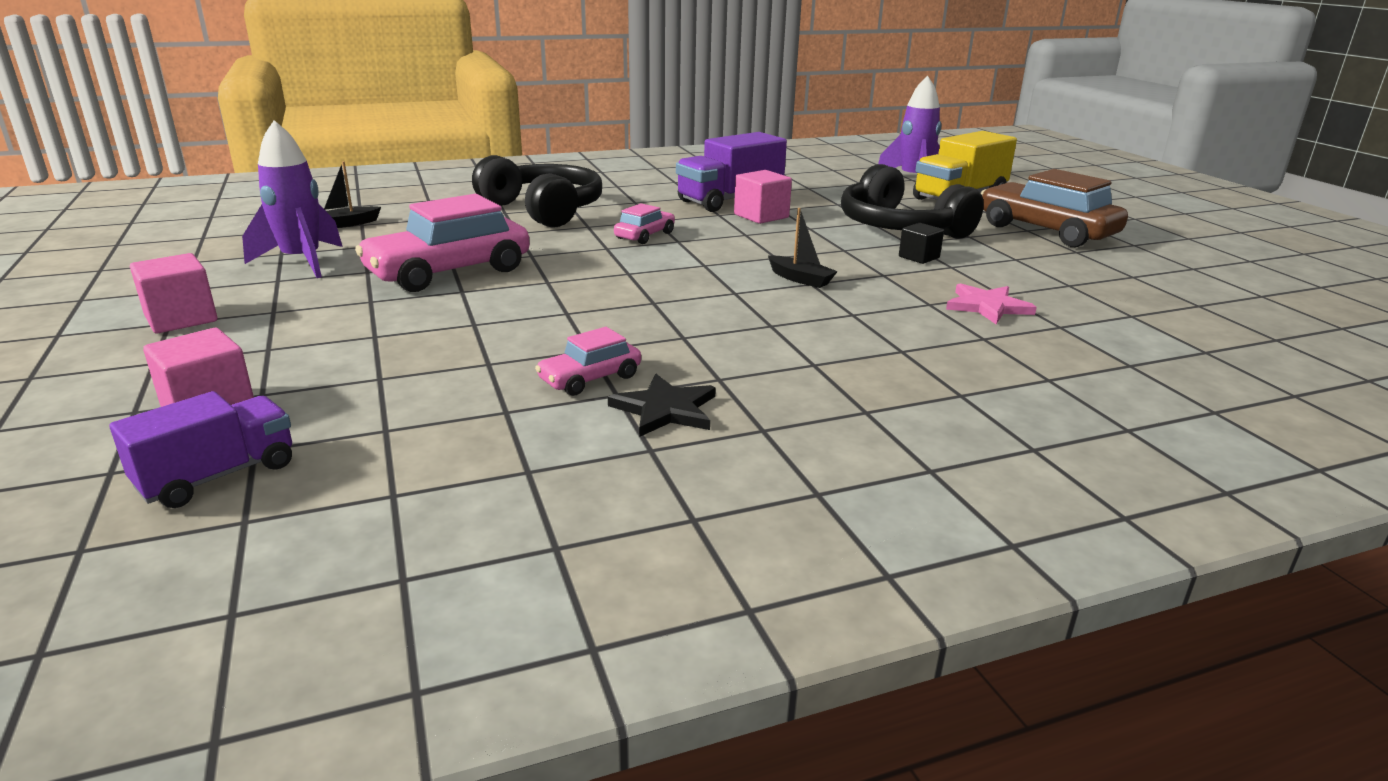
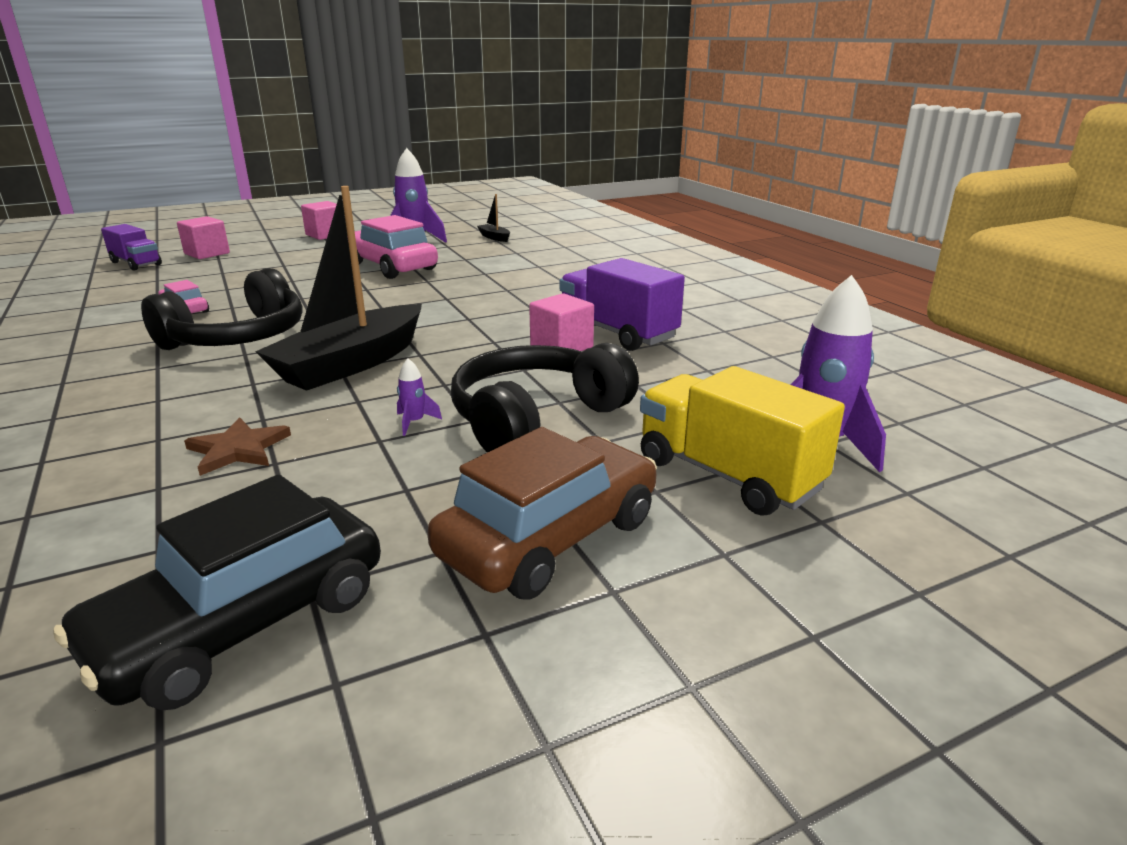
camera: 85 degrees right, 0 degrees up
black headphones [472,155,602,228] -> black headphones moved to [141,268,302,350]
black star [608,374,716,437] -> none
pink car [614,203,675,244] -> none
black boat [768,208,838,288] -> black boat [255,186,422,391], size x2.42
black cube [899,223,944,264] -> purple rocket [397,358,442,436]
pink star [946,283,1037,324] -> brown star [184,417,291,476]
none -> black car [54,474,381,710]

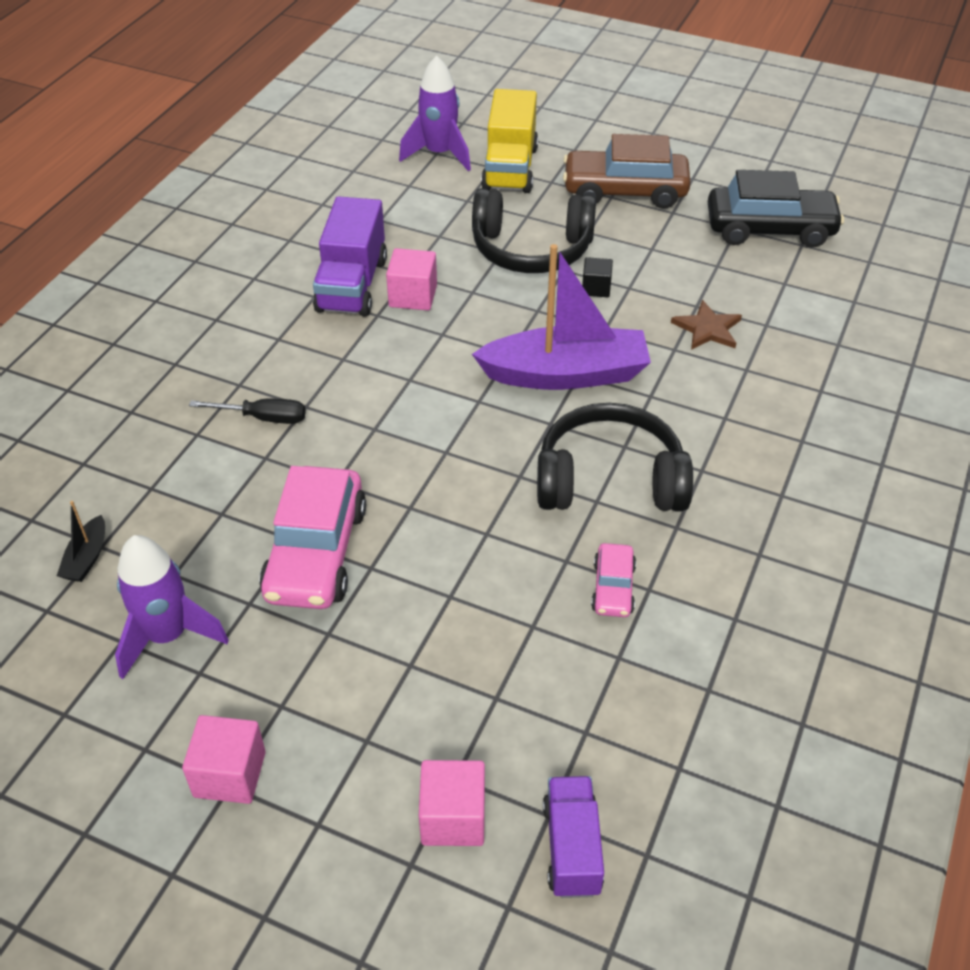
camera: 130 degrees left, 20 degrees up
black boat [255,186,422,391] -> purple boat [472,244,651,390]
purple rocket [397,358,442,436] -> black cube [582,257,613,297]
none -> black screwdriver [189,399,306,424]

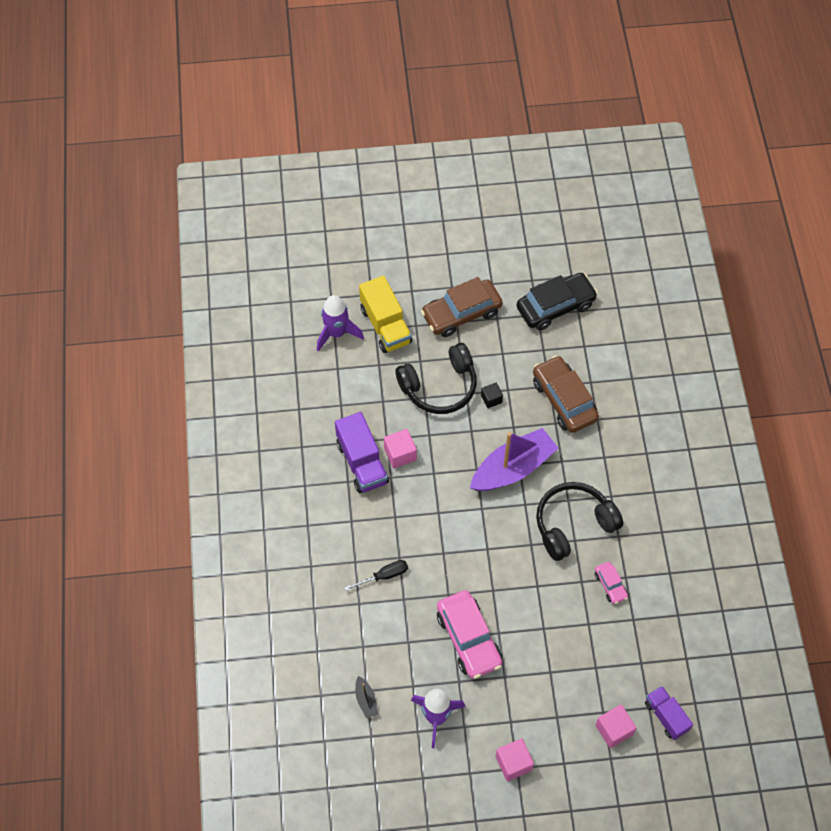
camera: 30 degrees left, 15 degrees up
brown star [671,300,742,350] -> brown car [533,355,599,433]

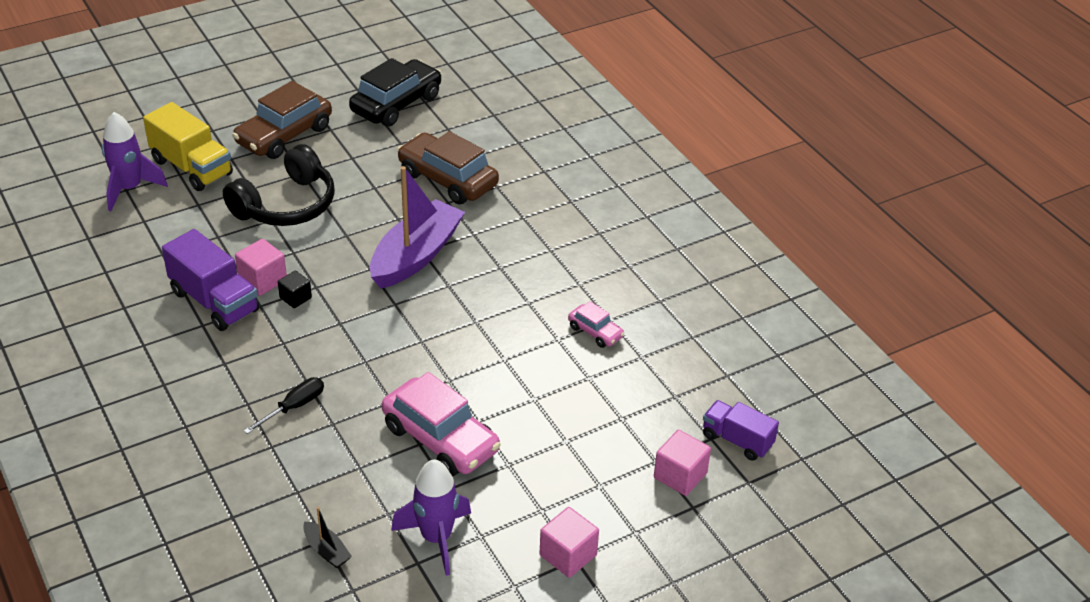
camera: 25 degrees left, 20 degrees down
black cube [481,383,503,408] -> black cube moved to [278,270,312,308]
black headphones [536,482,623,561] -> none

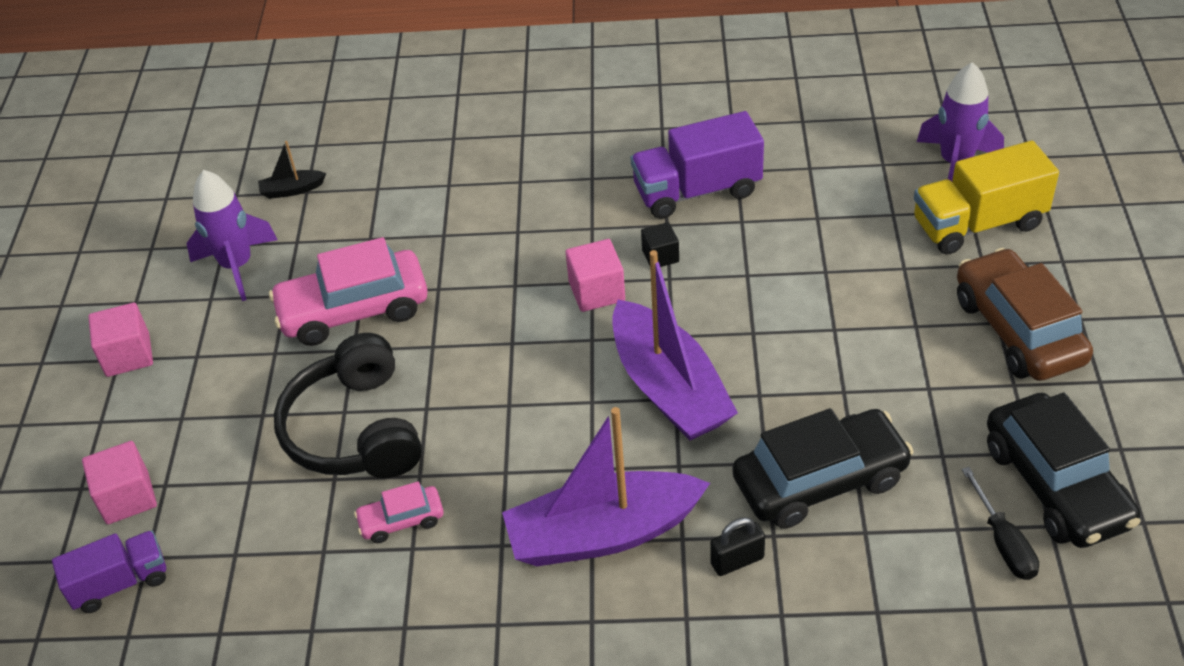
camera: 125 degrees right, 5 degrees up
black headphones [223,144,335,226] -> black headphones moved to [274,333,422,478]
pink cube [235,239,287,296] -> pink cube moved to [566,239,625,312]
black screwdriver [243,377,324,434] -> black screwdriver moved to [961,467,1039,580]
brown car [397,131,499,204] -> black car [733,408,913,529]
none -> purple boat [502,407,710,566]
none -> black padlock [710,517,765,576]

